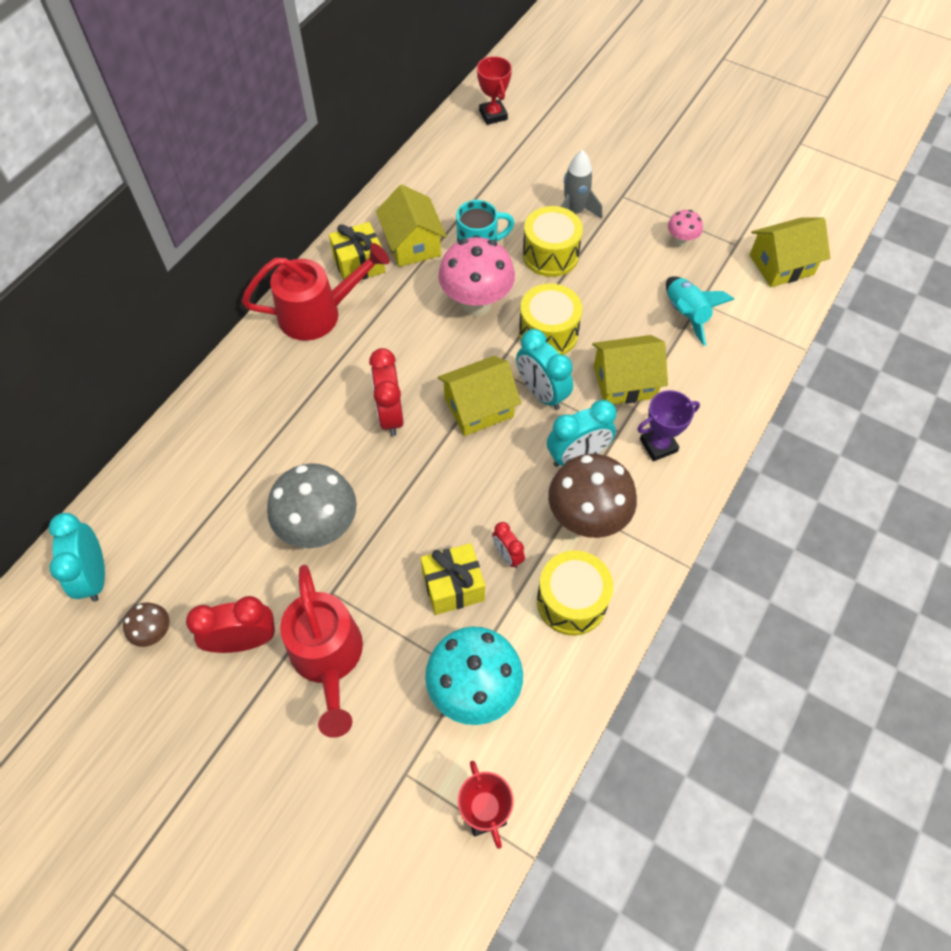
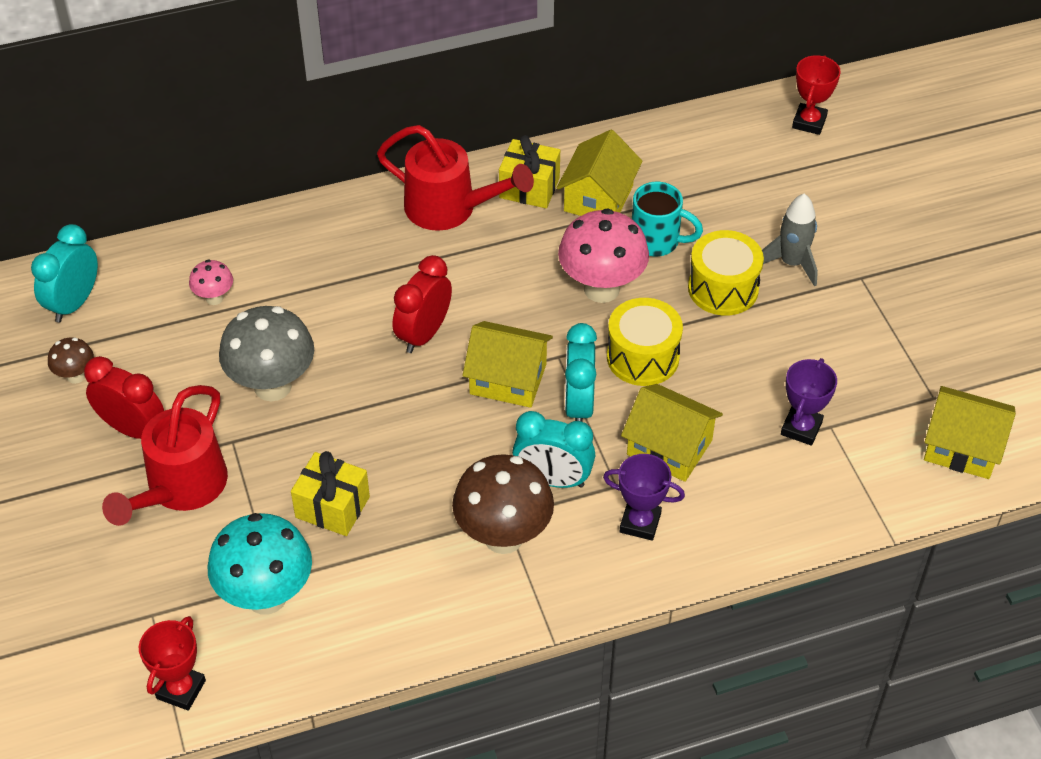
camera: 40 degrees right, 10 degrees down
red clock [492,522,525,568] -> none
yellow drum [537,550,613,635] -> none
turquoise rocket [666,276,735,346] -> purple trophy [781,358,837,446]
pink mushroom [668,210,703,247] -> pink mushroom moved to [189,260,233,305]

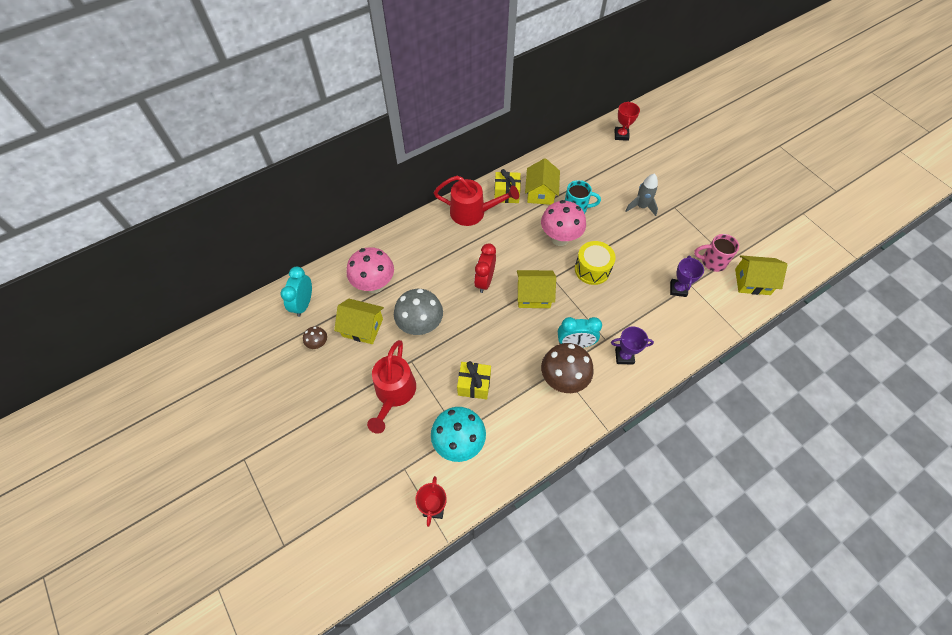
camera: 15 degrees left, 10 degrees up
red clock [84,356,164,439] -> none
pink mushroom [189,260,233,305] -> pink mushroom [347,247,394,293], size x2.05
turquoise clock [565,323,597,422] -> none
yellow house [621,384,723,482] -> yellow house moved to [334,299,384,344]
yellow drum [688,230,764,315] -> none
none -> pink mug [694,234,739,272]

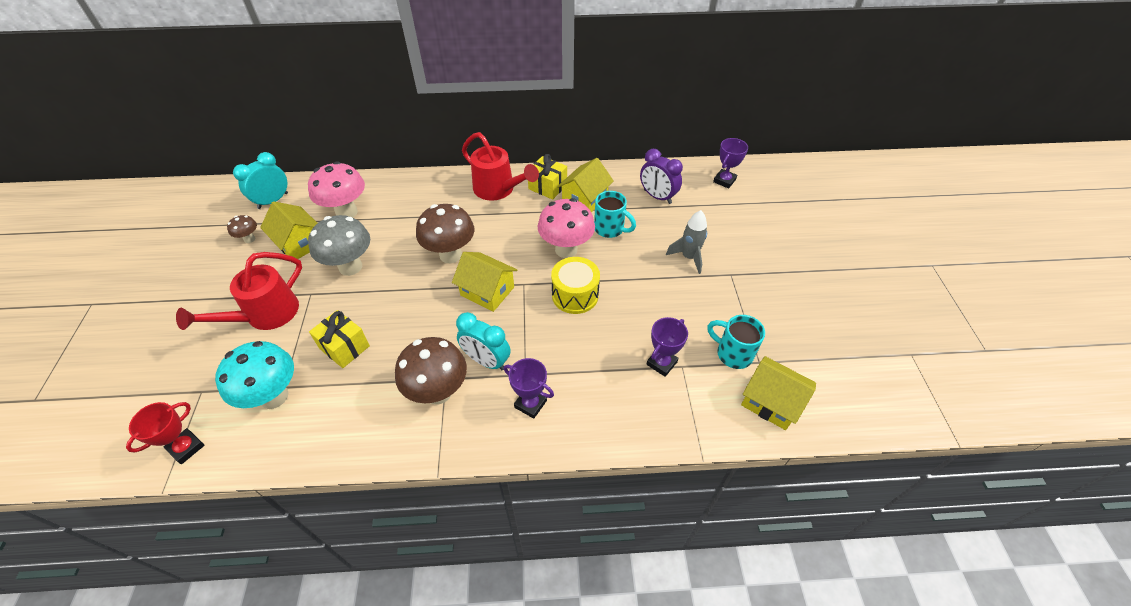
camera: 30 degrees right, 10 degrees down
red clock [474,243,496,293] -> brown mushroom [416,204,474,263]
red trophy [615,101,640,141] -> purple trophy [713,138,748,188]
pink mug [694,234,739,272] -> turquoise mug [707,315,765,369]
none -> purple clock [640,149,683,204]

